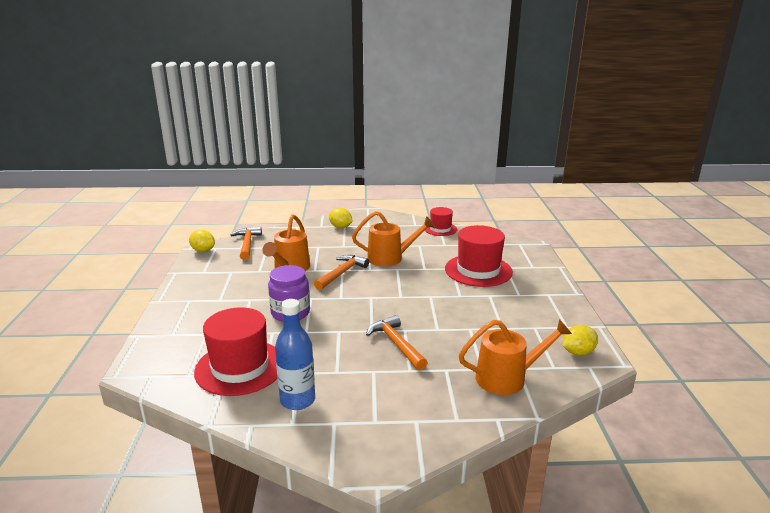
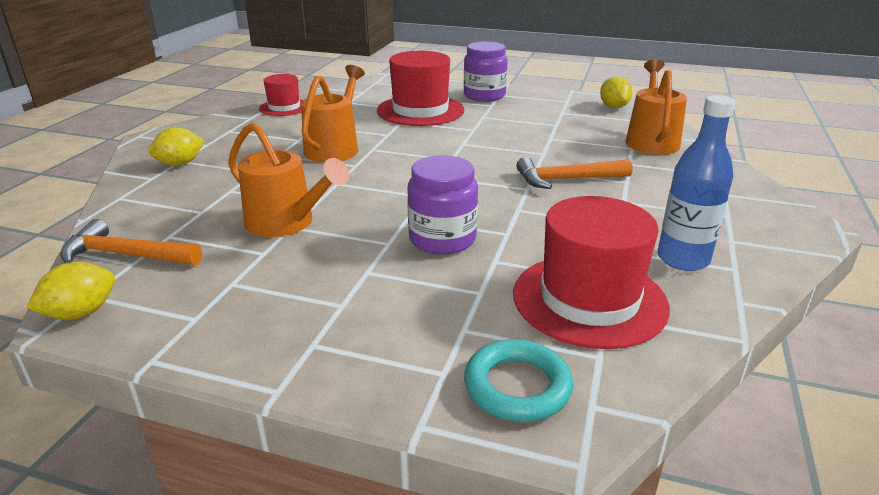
camera: 70 degrees left, 5 degrees up
orange hammer [314,255,369,290] -> none
none -> purple jar [464,41,508,101]
none -> turquoise ring [464,339,573,422]

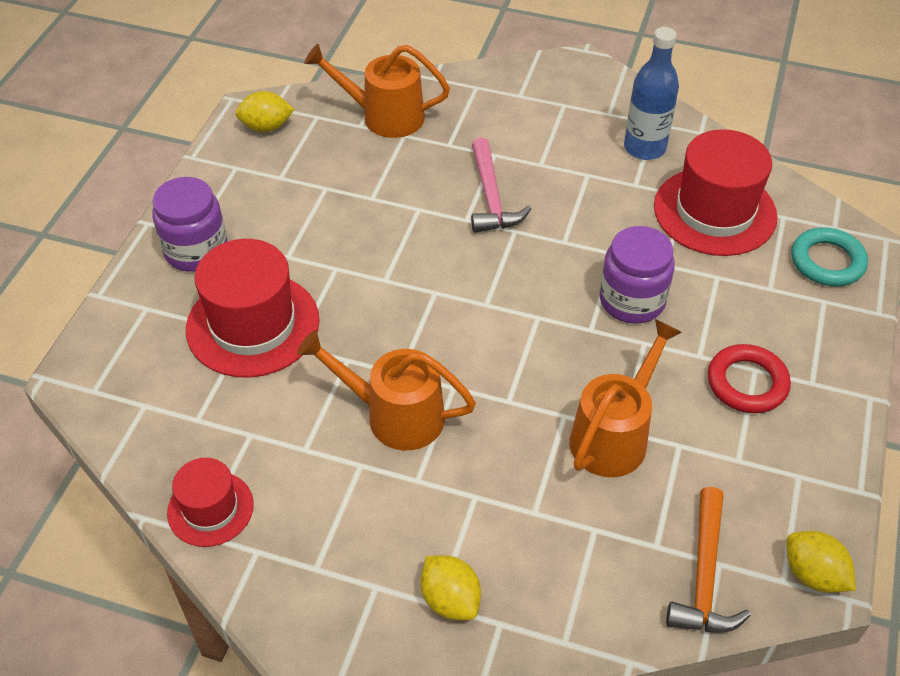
camera: 90 degrees left, 20 degrees up
orange hammer [516,157,633,189] -> pink hammer [471,138,531,233]
none -> red ring [708,344,791,413]

